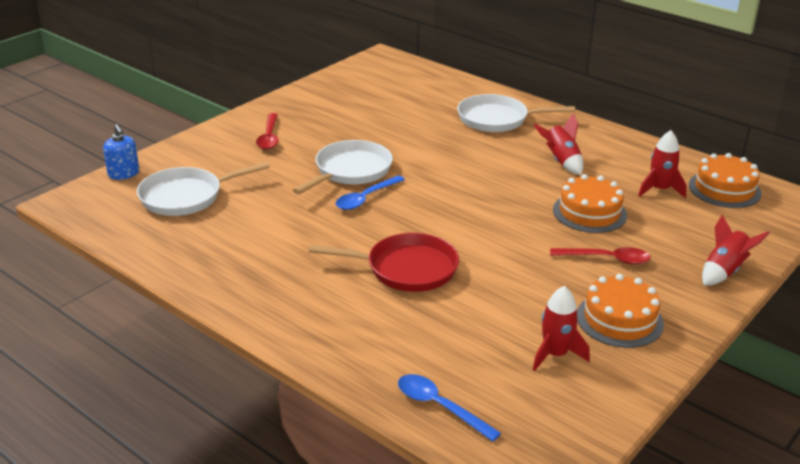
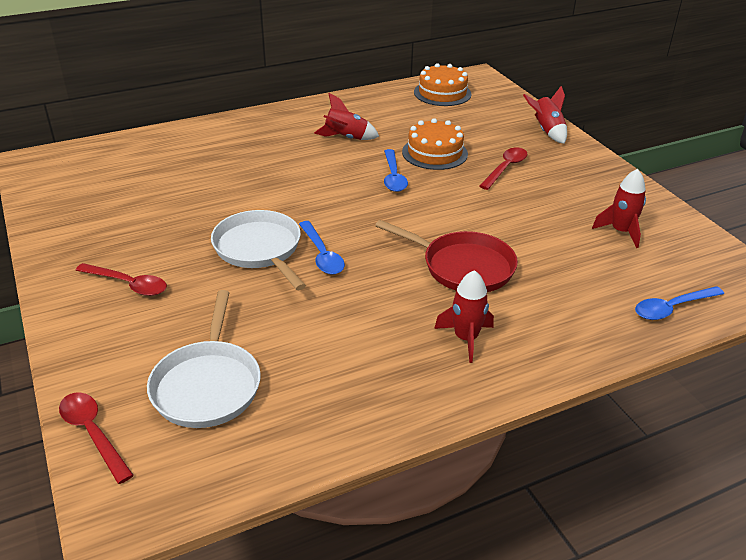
camera: 65 degrees left, 5 degrees up
blue soap dispenser [103,124,139,180] -> red spoon [59,392,134,484]
red pan [309,233,459,292] -> red pan turned 90 degrees clockwise [375,220,518,292]
white pan [457,94,575,132] -> none
orange cake [577,274,664,348] -> none
red rocket [638,130,687,198] -> red rocket moved to [434,270,494,363]
none -> blue spoon [384,149,408,192]

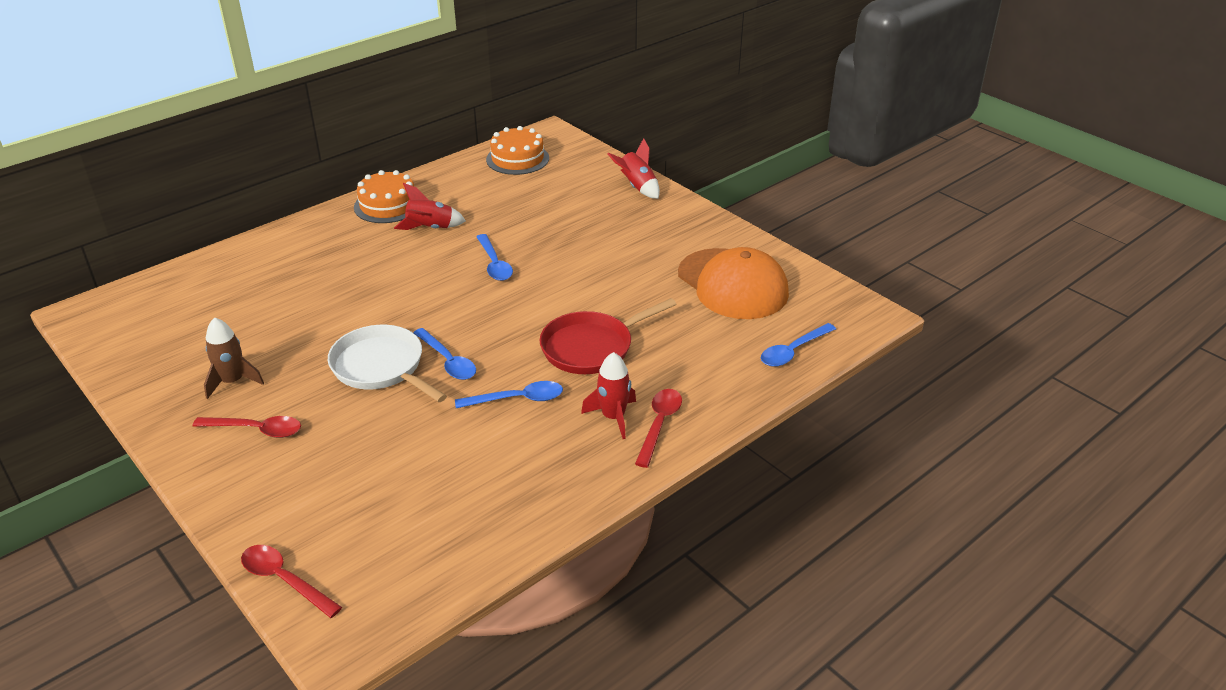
camera: 15 degrees left, 0 degrees up
white pan [147,290,261,428] -> none
red pan [375,220,518,292] -> red pan turned 135 degrees clockwise [540,298,676,374]
orange cake [402,118,468,170] -> orange cake moved to [354,170,414,223]
red spoon [479,148,528,190] -> red spoon moved to [635,389,682,468]
red rocket [592,169,646,248] -> orange cap [678,247,789,319]
none -> brown rocket [204,317,264,399]
none -> blue spoon [455,381,563,408]

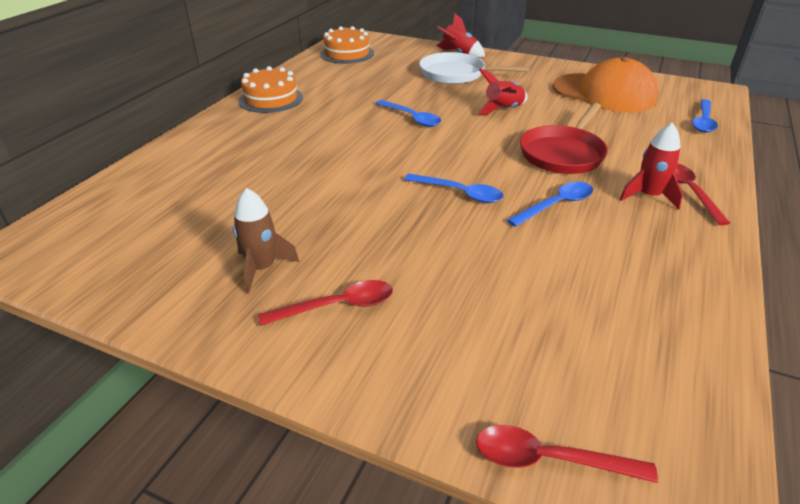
camera: 25 degrees left, 0 degrees up
white pan [328,325,447,402] -> white pan moved to [419,52,529,84]
red rocket [394,183,466,230] -> red rocket moved to [478,69,528,115]

